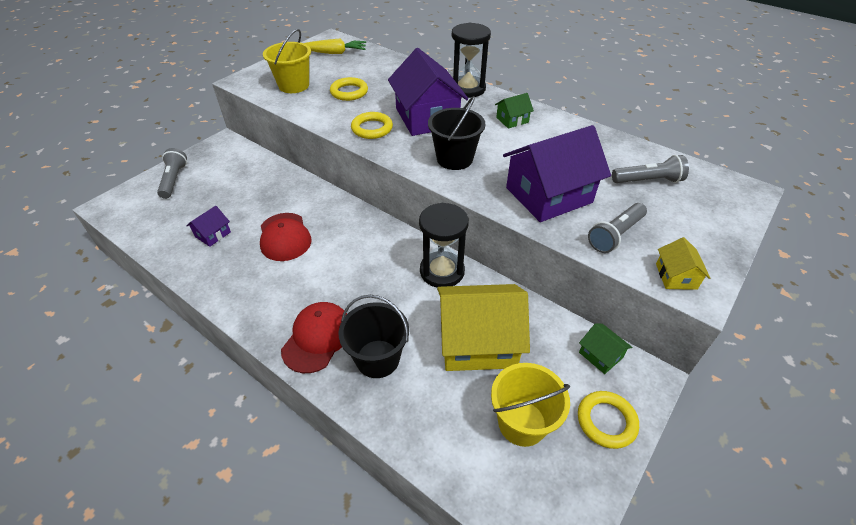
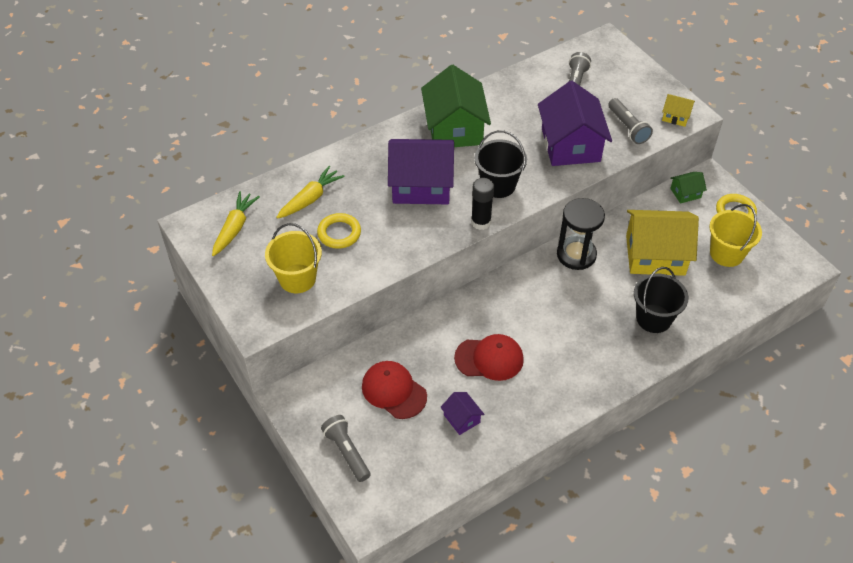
camera: 70 degrees left, 5 degrees up
grey flashlight [157,148,187,199] -> grey flashlight turned 45 degrees clockwise [321,415,370,482]
red cap [281,302,347,373] -> red cap moved to [362,361,427,419]
yellow ring [351,112,393,139] -> none
yellow house [437,284,530,371] -> yellow house turned 75 degrees clockwise [626,210,699,276]
black hourglass [452,22,491,98] -> none
green house [495,93,534,129] -> green house [421,65,491,147], size x2.22
none -> yellow carrot [276,166,345,219]
none -> black glue stick [471,178,494,230]

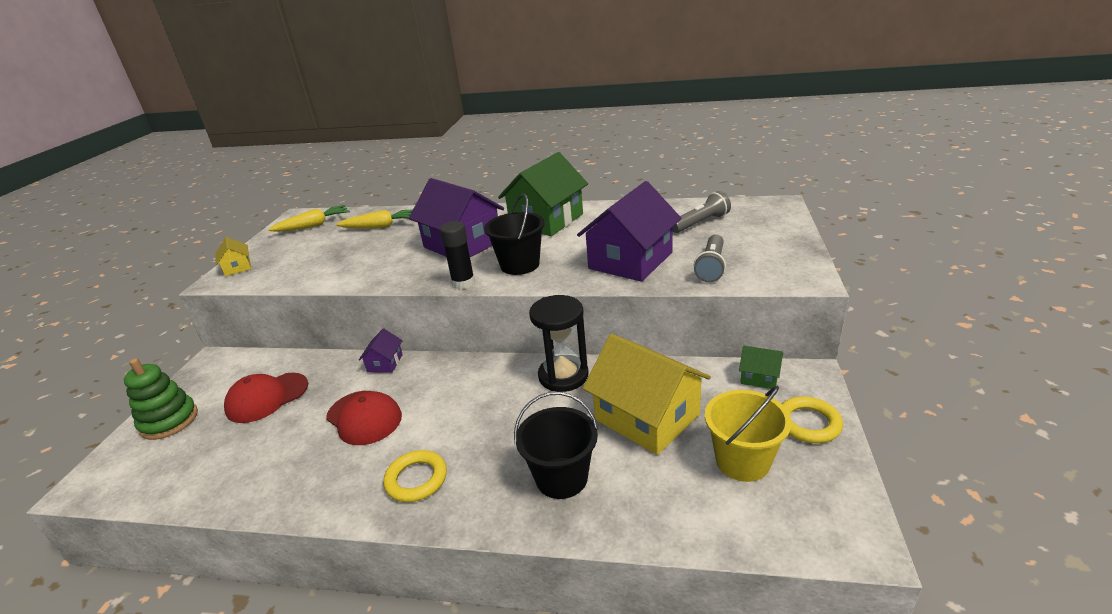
camera: 45 degrees right, 20 degrees down
yellow bucket [265,223,322,293] -> none
yellow ring [317,213,361,249] -> yellow ring moved to [383,450,447,502]
grey flashlight [321,415,370,482] -> green stacking toy [124,358,198,440]
red cap [362,361,427,419] -> red cap turned 120 degrees counterclockwise [224,373,308,423]
purple house [440,392,485,435] -> purple house moved to [359,329,403,373]
yellow house [662,94,695,127] -> yellow house moved to [215,237,251,276]

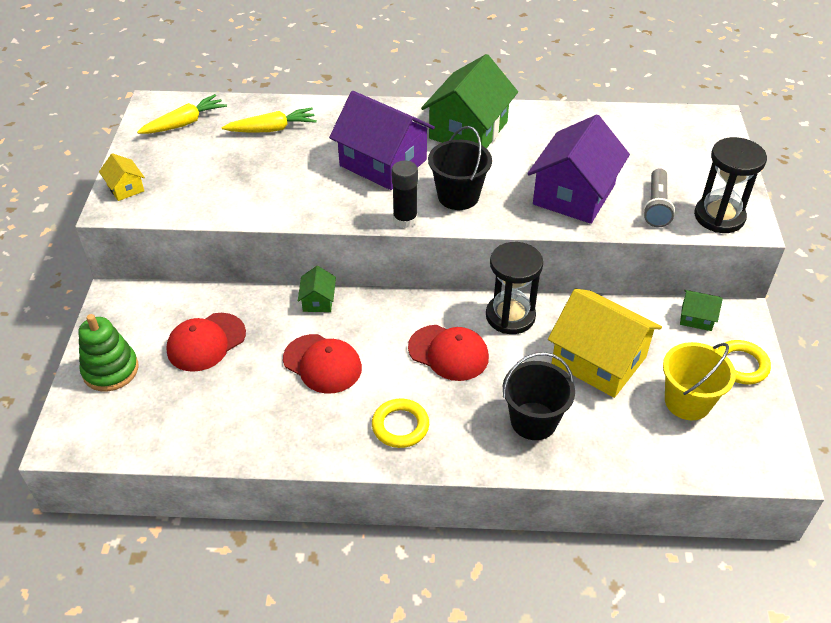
camera: 10 degrees left, 15 degrees up
purple house [359,329,403,373] -> green house [298,266,336,312]
grey flashlight [673,191,731,233] -> none
none -> red cap [408,325,489,381]
none -> black hourglass [694,137,767,233]

